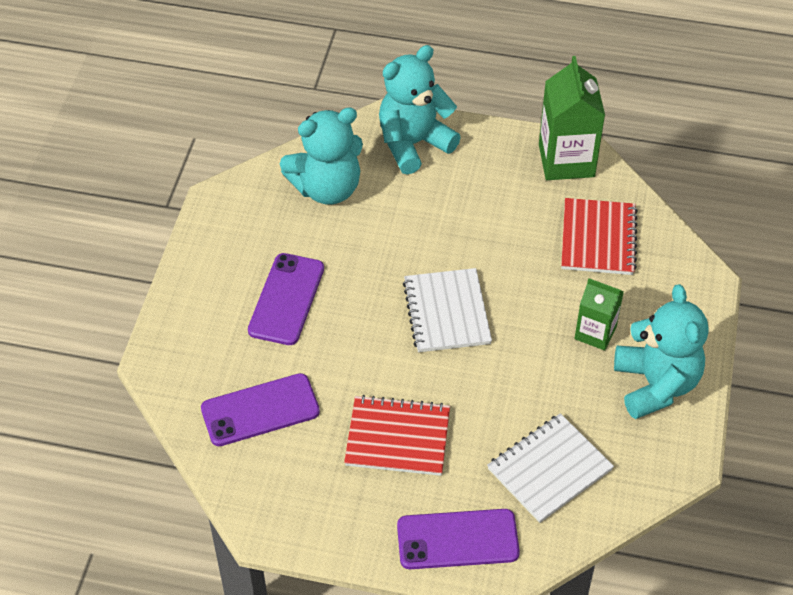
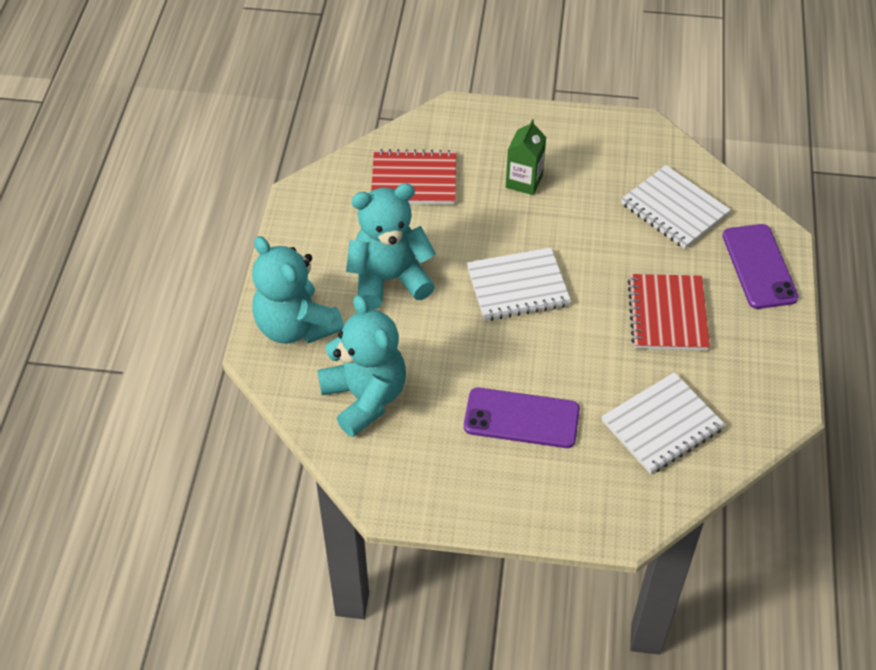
camera: 95 degrees left, 0 degrees up
purple phone [201,373,320,446] -> white notebook [601,372,725,474]
green carton [539,56,605,180] -> none
turquoise teddy bear [614,284,708,419] -> turquoise teddy bear moved to [346,184,436,310]

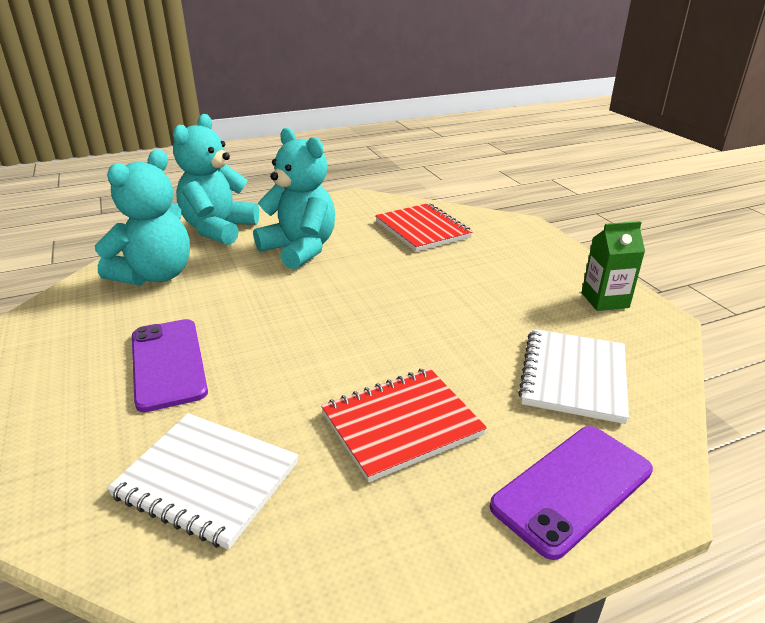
camera: 60 degrees right, 20 degrees down
white notebook [467,247,571,321] -> none
green carton [506,119,546,195] -> green carton moved to [582,221,645,311]

